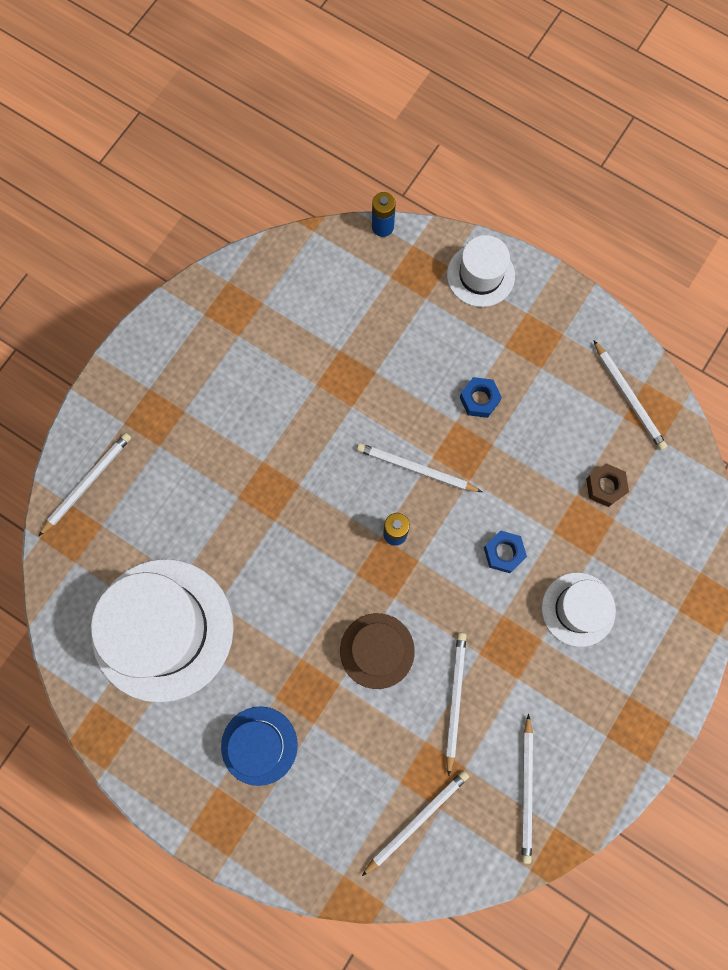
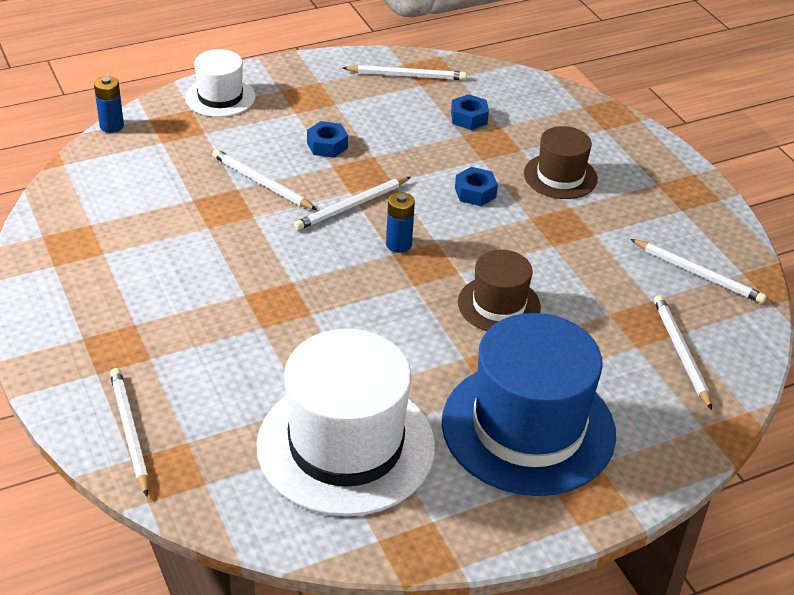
camera: 60 degrees left, 35 degrees down
blue hat [221,706,298,786] -> blue hat [442,313,616,496], size x1.90
white pencil [446,633,467,776] -> white pencil moved to [212,149,317,210]
white hat [542,572,616,647] -> brown hat [524,126,598,199]
brown nut [586,463,629,507] -> blue nut [451,94,489,130]

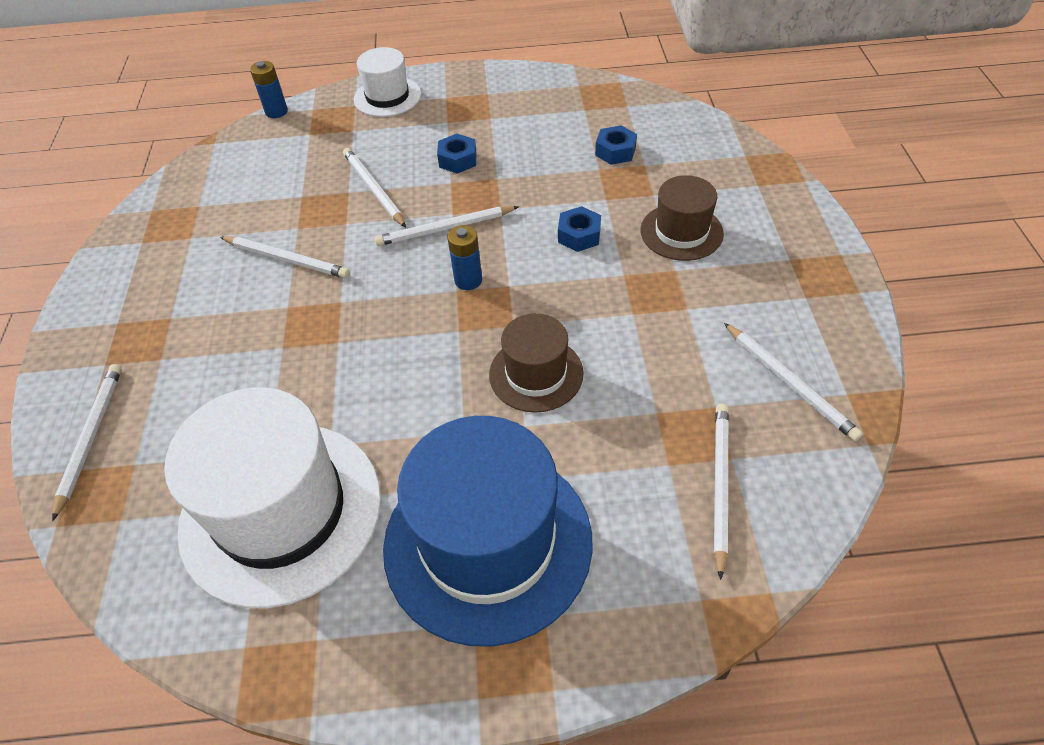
camera: 25 degrees right, 10 degrees up
white pencil [343,65,467,80] -> white pencil moved to [220,236,350,278]

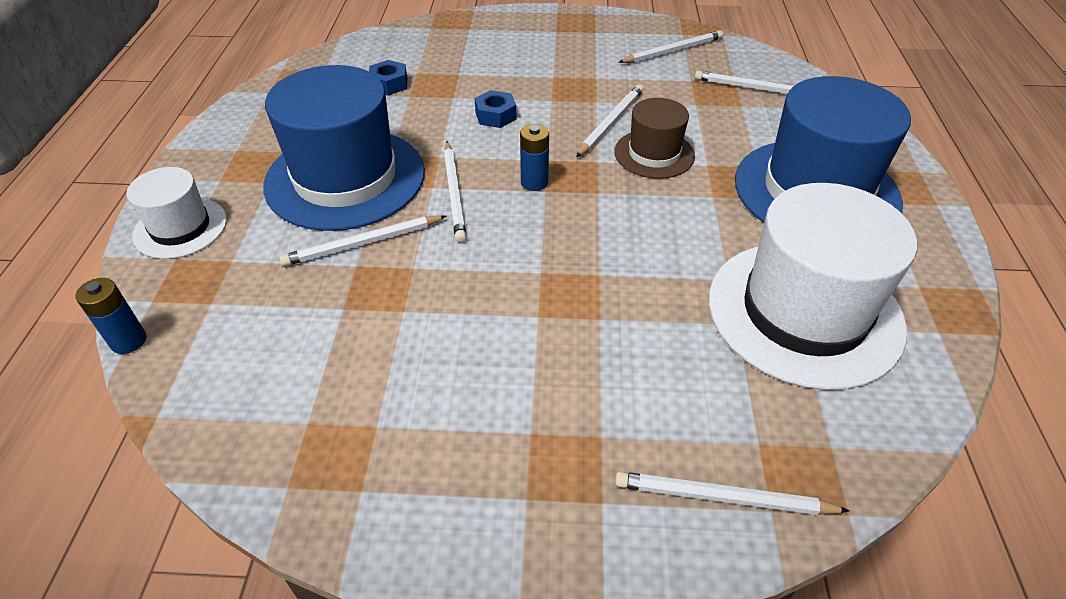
camera: 85 degrees left, 5 degrees down
white pencil [220,236,350,278] -> white pencil moved to [576,85,643,157]
blue nut [437,134,476,174] -> blue hat [263,65,425,231]
brown hat [641,175,724,261] -> none

